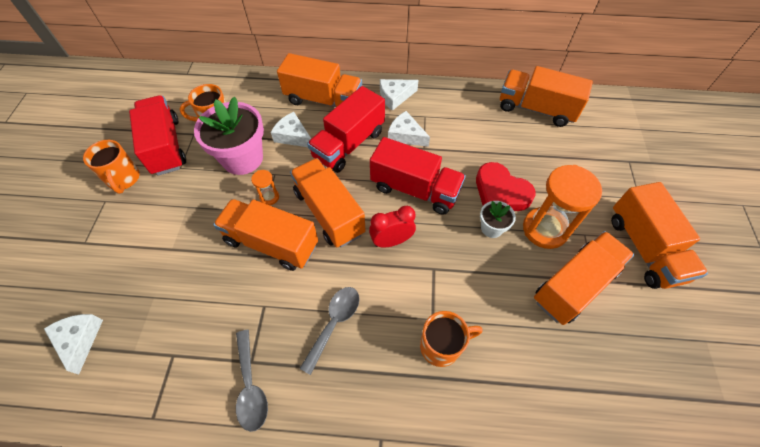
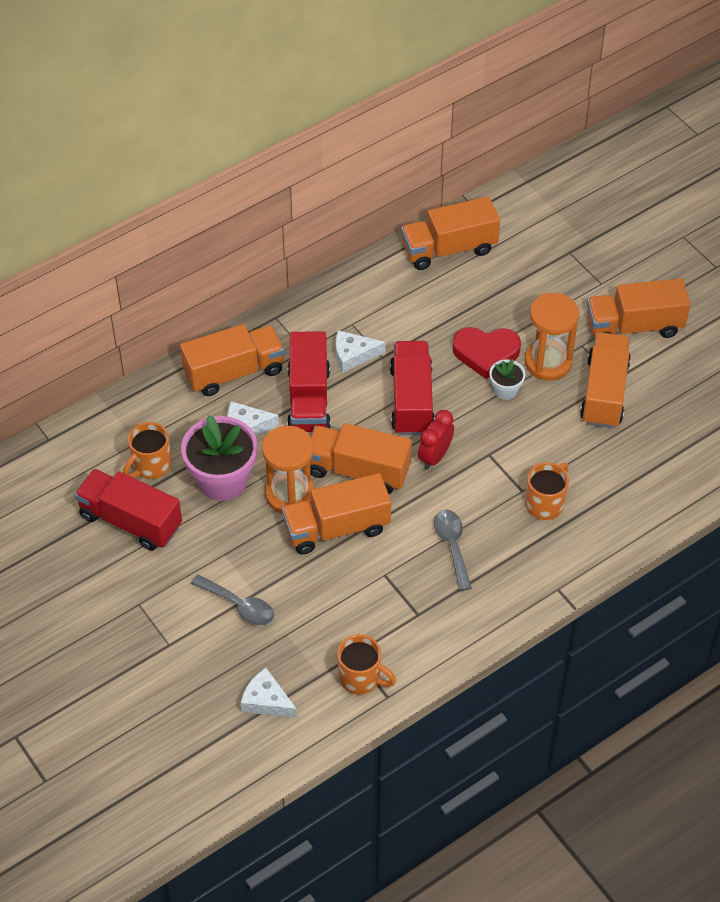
camera: 40 degrees left, 5 degrees down
orange mug [83,140,140,194] -> orange mug moved to [337,634,396,695]
grey spoon [236,330,268,432] -> grey spoon moved to [191,574,274,625]
orange hourglass [251,170,279,205] -> orange hourglass [262,426,315,514], size x2.20
red truck [370,137,466,215] -> red truck turned 75 degrees counterclockwise [390,341,435,435]
white cheese [380,79,419,111] -> none
orange truck [611,182,708,289] -> orange truck turned 135 degrees clockwise [587,278,690,338]

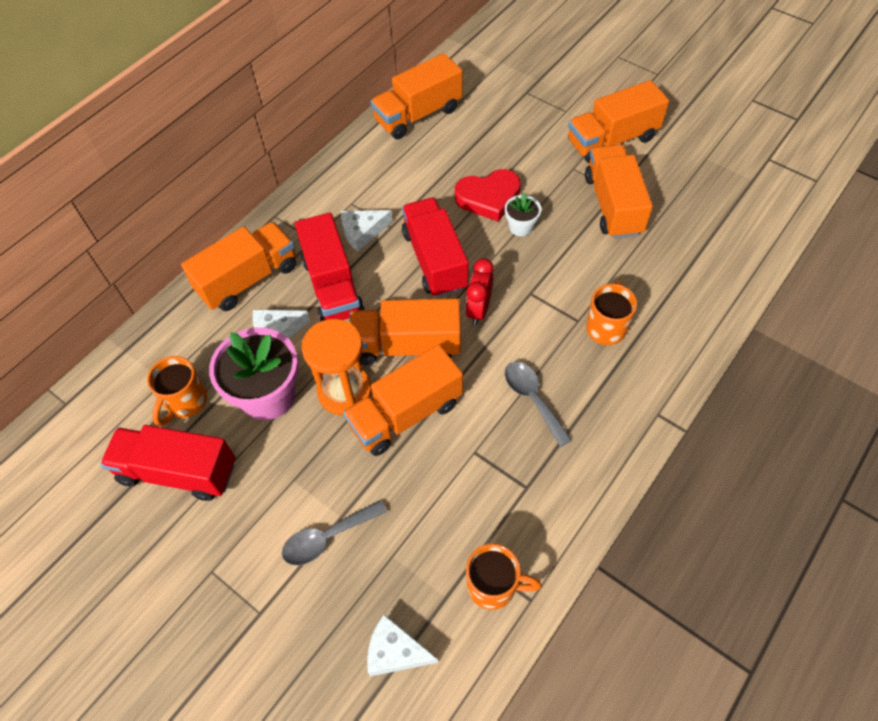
camera: 15 degrees left, 5 degrees up
grey spoon [191,574,274,625] -> grey spoon turned 135 degrees clockwise [282,500,387,566]
orange hourglass [525,293,579,381] -> none

